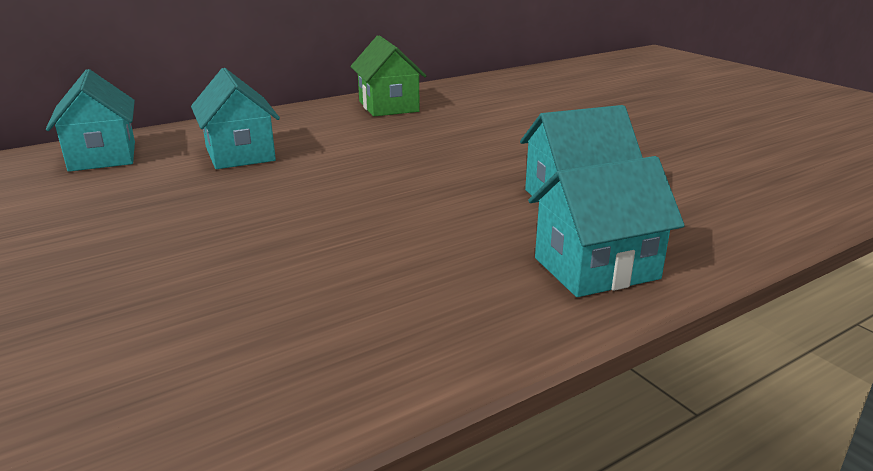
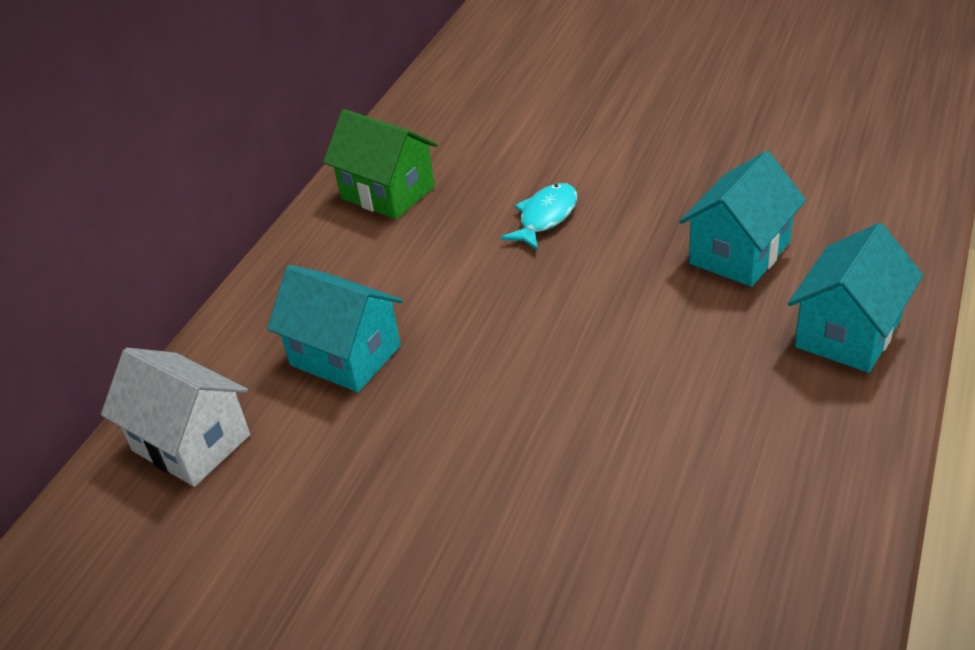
camera: 30 degrees left, 15 degrees up
turquoise house [46,69,135,172] -> white house [101,348,250,487]
none -> turquoise fish [500,183,577,251]

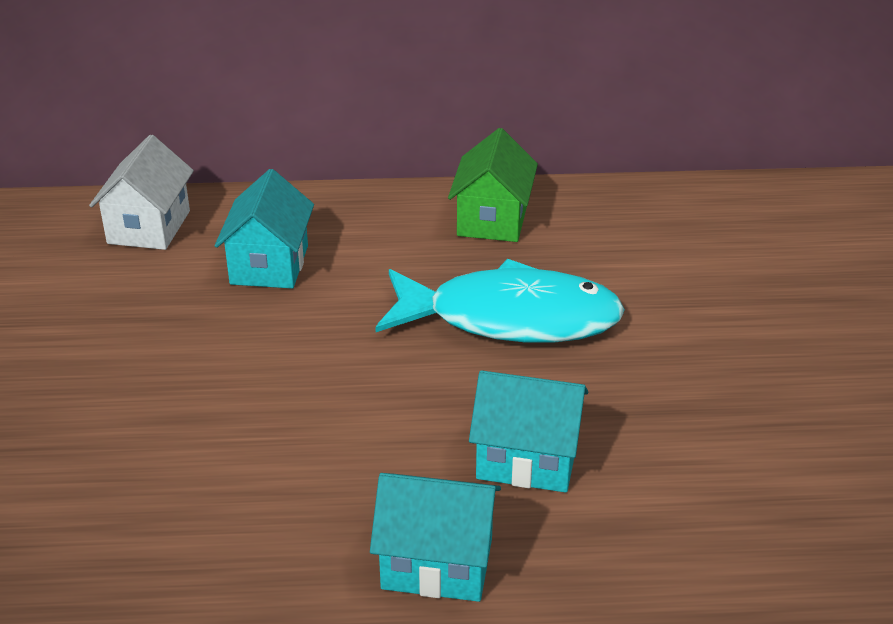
camera: 60 degrees right, 5 degrees down
turquoise fish [500,183,577,251] -> turquoise fish [375,259,625,343], size x2.25

